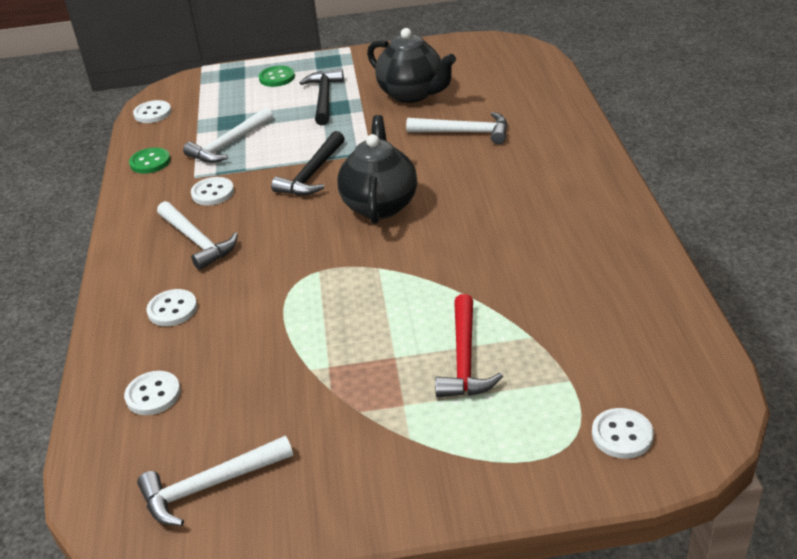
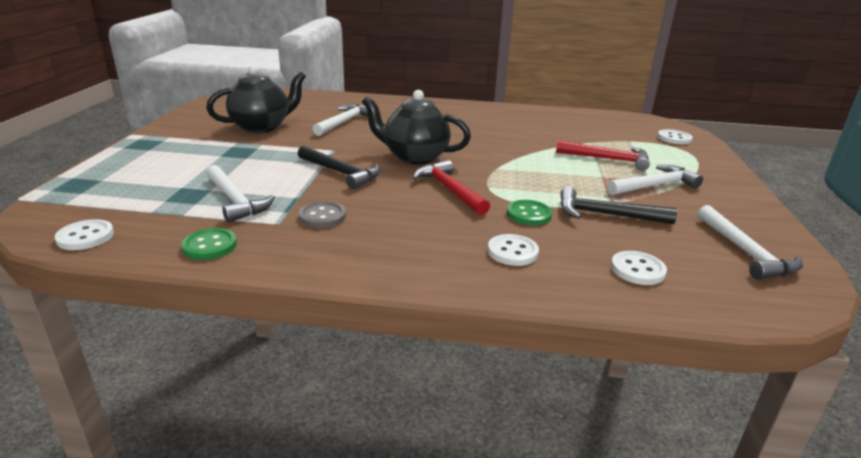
camera: 80 degrees left, 10 degrees down
white hammer [157,201,238,270] -> white hammer moved to [607,165,703,195]
white button [191,177,234,205] -> grey button [299,201,346,228]
green button [259,66,295,87] -> green button moved to [507,200,552,225]
black hammer [300,69,344,125] -> black hammer moved to [560,187,677,224]
none -> red hammer [413,160,490,215]

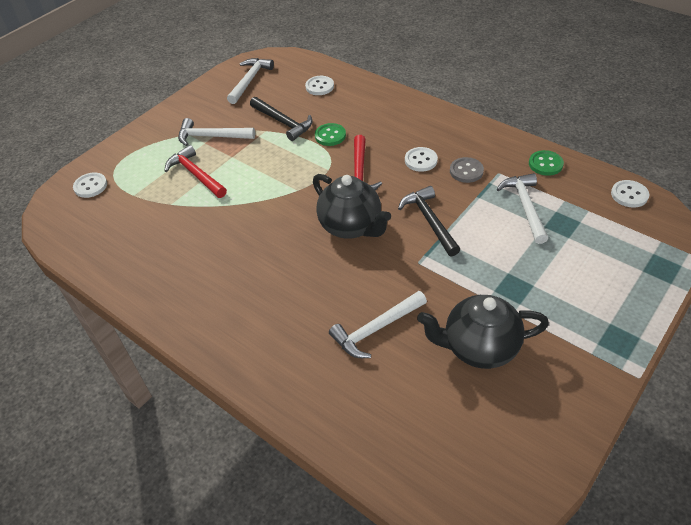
camera: 145 degrees left, 20 degrees up
white button [488,234,539,266] -> white button moved to [405,147,438,172]

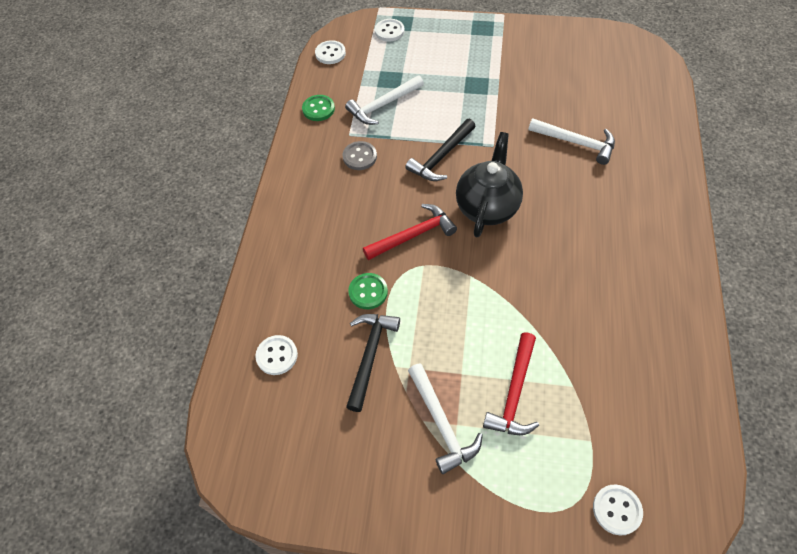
camera: 120 degrees left, 10 degrees up
white hammer [227,58,274,104] -> none
white button [405,147,438,172] -> white button moved to [375,19,405,42]
black teapot [417,295,549,369] -> none

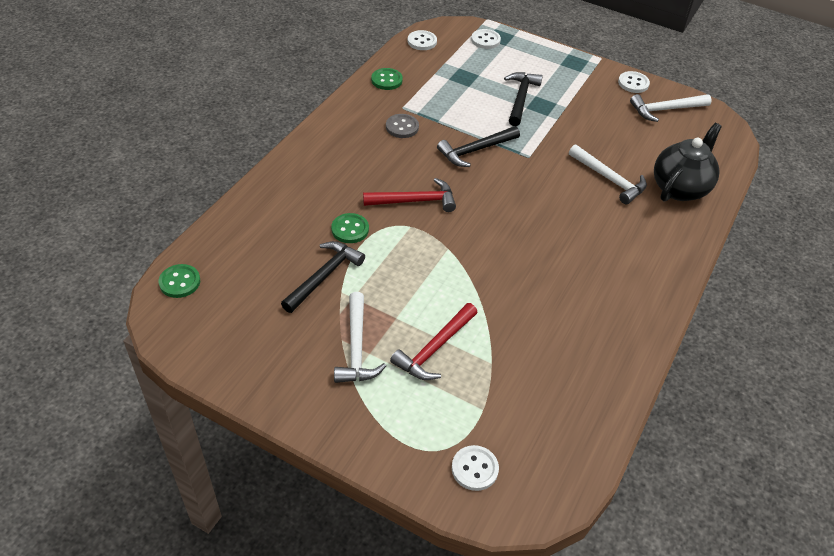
camera: 15 degrees right, 10 degrees down
white button [255,335,298,375] -> white button moved to [618,71,650,93]
white hammer [345,75,424,125] -> white hammer moved to [630,94,712,122]
black teapot [456,132,523,238] -> black teapot moved to [654,123,722,202]
none -> green button [158,264,200,298]
none -> black hammer [504,72,543,126]

